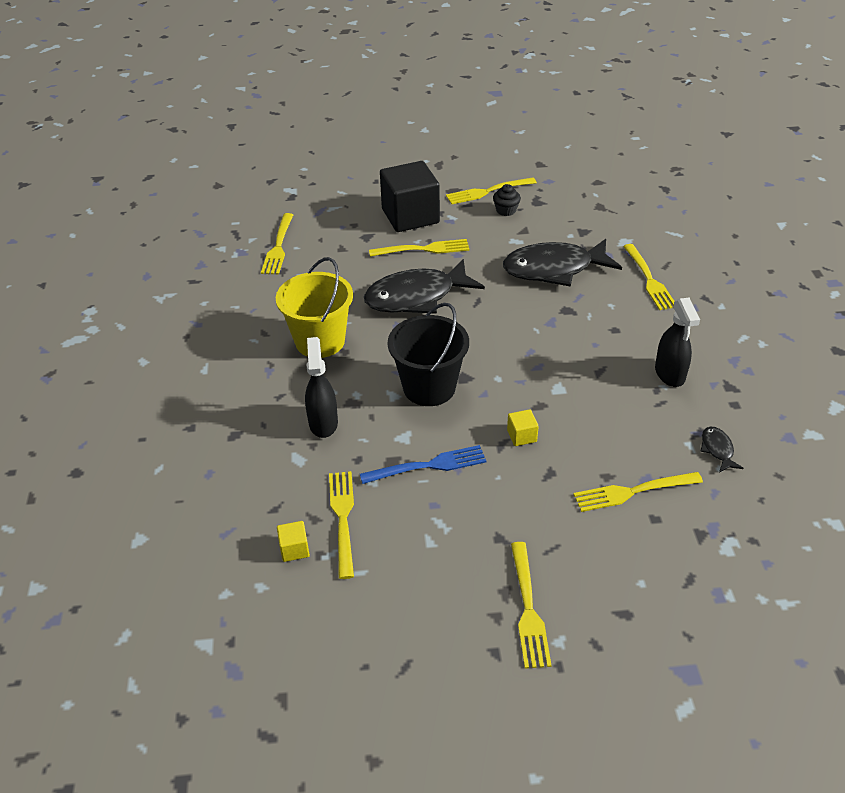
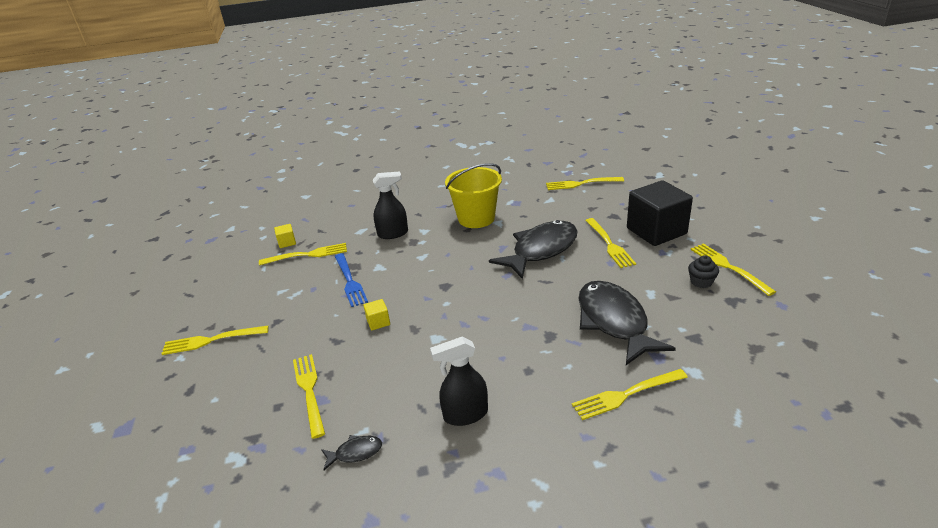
camera: 85 degrees right, 10 degrees down
black fish [364,259,485,314] -> black fish turned 75 degrees clockwise [489,220,578,279]
black bucket [388,303,469,406] -> none

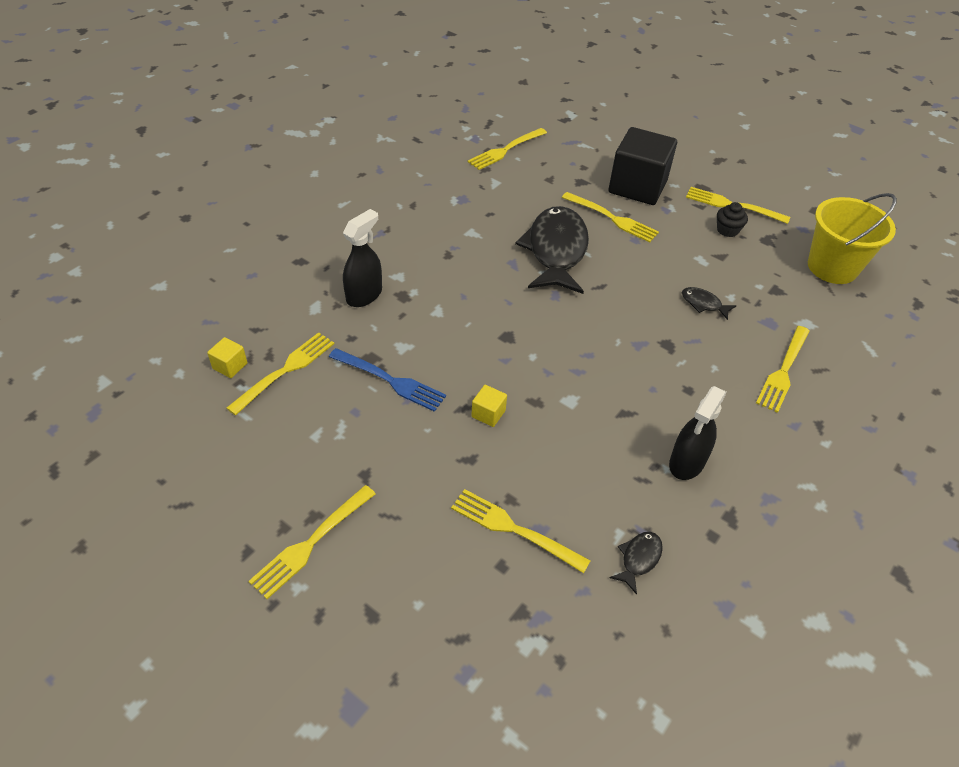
camera: 45 degrees left, 15 degrees up
yellow bucket [445,163,502,228] -> yellow bucket moved to [808,193,897,284]
black fish [578,281,676,365] -> black fish [682,287,736,320], size x0.42

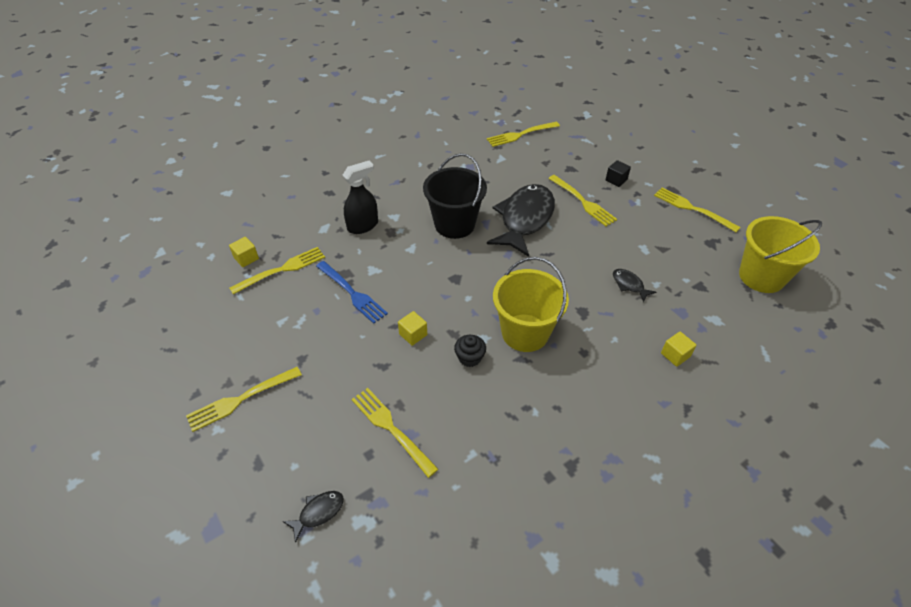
camera: 20 degrees right, 0 degrees up
black cube [608,127,677,205] -> black cube [605,160,631,187], size x0.40
black fish [610,532,663,595] -> black fish moved to [283,491,344,543]
black spray bottle [669,386,727,480] -> none
black cupcake [717,202,748,237] -> black cupcake moved to [454,335,486,367]
yellow fork [756,326,810,413] -> yellow cube [661,332,696,367]
none -> black bucket [423,153,487,239]
none -> yellow bucket [493,257,569,352]

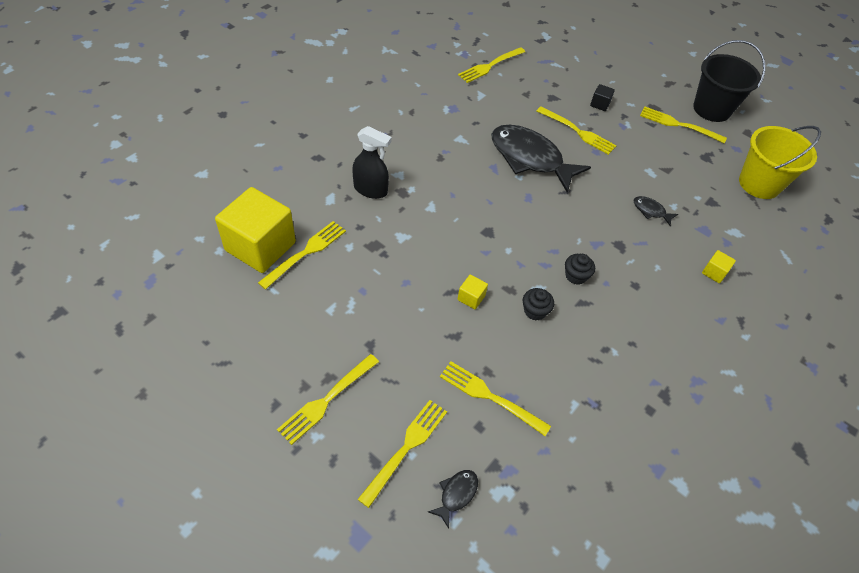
camera: 20 degrees left, 5 degrees up
yellow cube [229,237,259,267] -> yellow cube [215,187,296,273], size x2.47
blue fork [316,261,388,324] -> none
black spray bottle [343,160,378,234] -> black spray bottle turned 75 degrees clockwise [352,126,392,199]
black bucket [423,153,487,239] -> black bucket moved to [693,40,765,122]
black fish [487,184,555,257] -> black fish turned 60 degrees counterclockwise [491,125,591,193]
yellow bucket [493,257,569,352] -> black cupcake [565,254,595,285]
none -> yellow fork [358,400,447,508]

